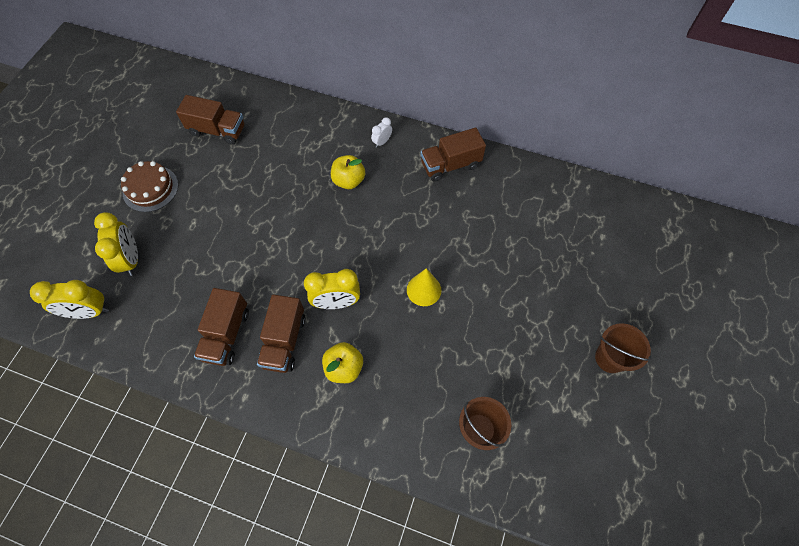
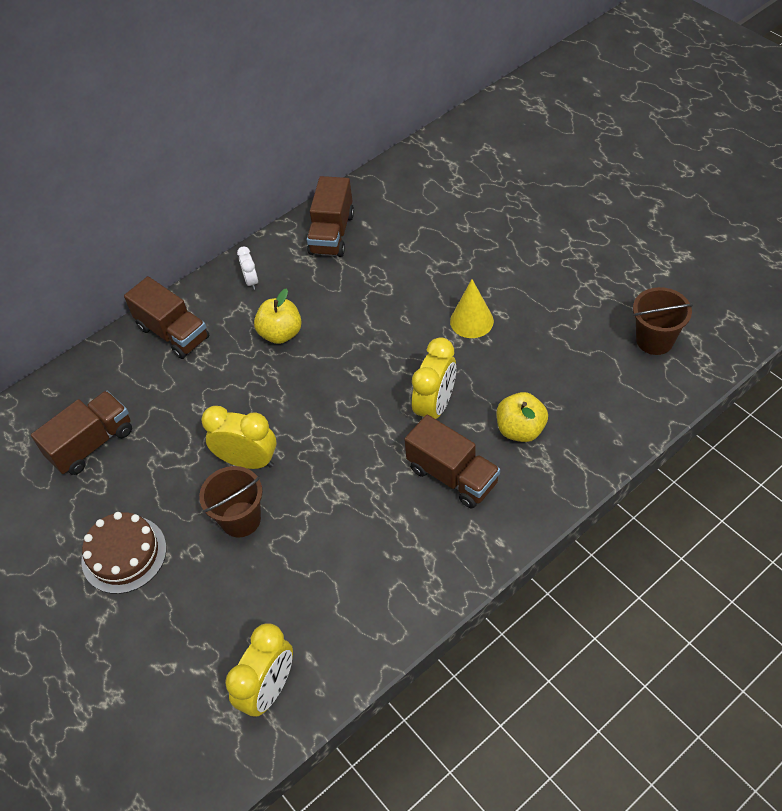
camera: 55 degrees left, 10 degrees down
yellow clock [94,212,138,276] -> yellow clock moved to [201,406,277,469]
brown truck [194,288,249,366] -> brown truck moved to [124,276,209,359]
brown bucket [595,323,651,373] -> brown bucket moved to [199,466,262,537]

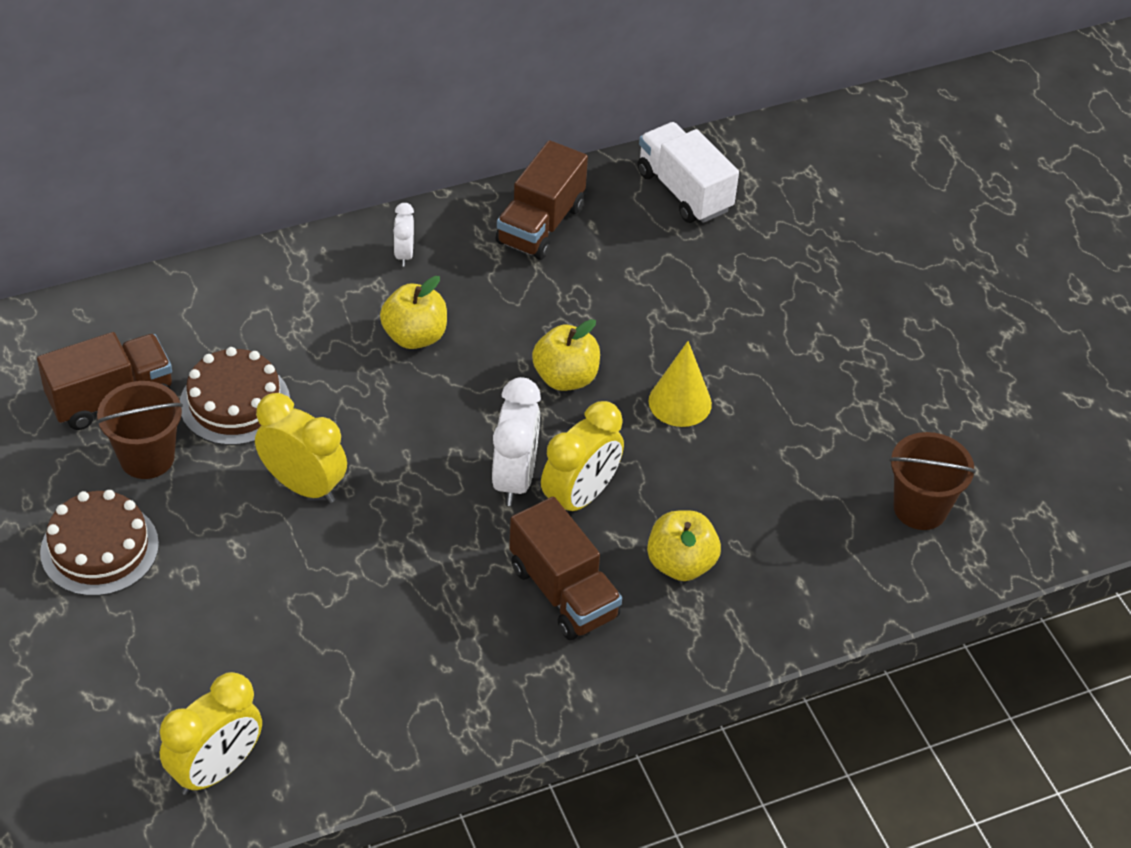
camera: 10 degrees right, 5 degrees down
brown truck [124,276,209,359] -> none
brown bucket [199,466,262,537] -> brown bucket moved to [96,381,183,479]
none -> brown cake [180,347,290,445]
none -> white clock [492,377,541,506]
none -> yellow apple [532,319,600,391]
none -> white truck [638,122,739,223]

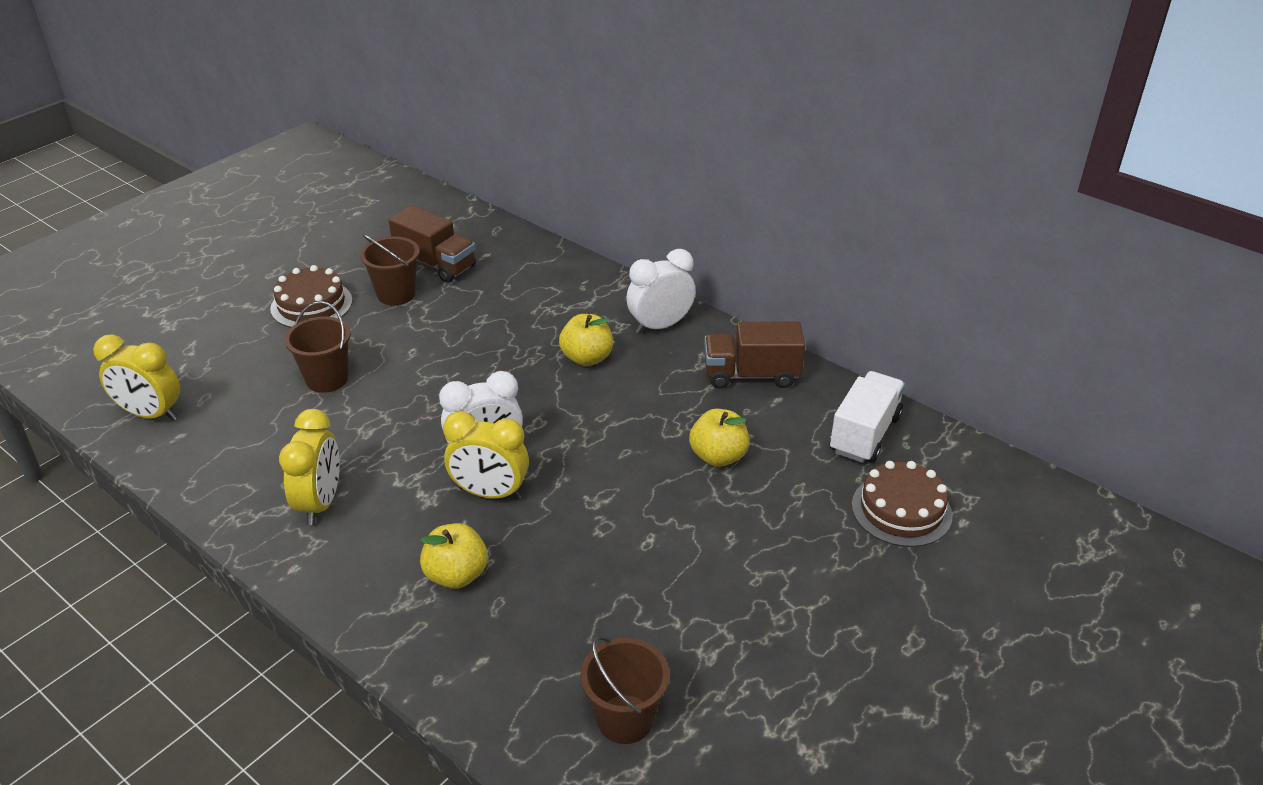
camera: 65 degrees right, 10 degrees down
brown cake [180,347,290,445] -> brown cake moved to [852,461,953,547]
yellow clock [255,393,347,503] -> yellow clock moved to [279,409,340,525]
white clock [393,203,414,267] -> white clock [626,249,695,334], size x1.87
brown truck [509,497,622,640] -> none
yellow apple [532,319,600,391] -> yellow apple moved to [689,409,749,467]
yellow cone [649,341,712,427] -> none
none -> brown bucket [284,301,351,393]

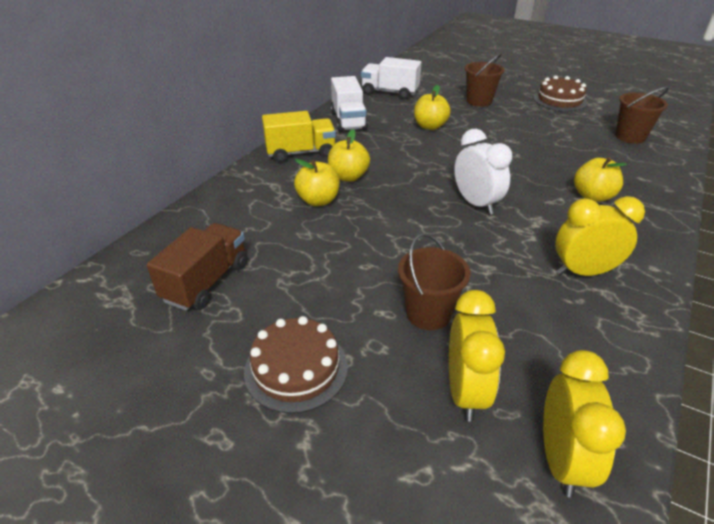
camera: 100 degrees left, 0 degrees up
brown bucket [360,234,419,305] -> brown bucket moved to [465,53,504,107]
yellow clock [443,411,529,499] -> yellow clock moved to [449,290,505,422]
white clock [626,249,695,334] -> yellow truck [262,111,336,162]
brown truck [704,321,805,388] -> white truck [331,76,368,132]
brown cake [852,461,953,547] -> brown cake moved to [533,76,588,111]
none -> yellow apple [294,159,340,206]

